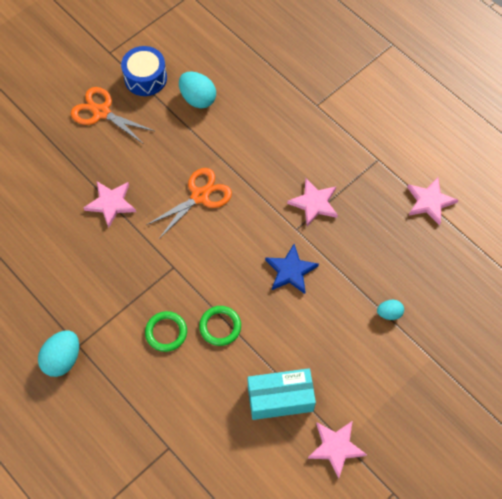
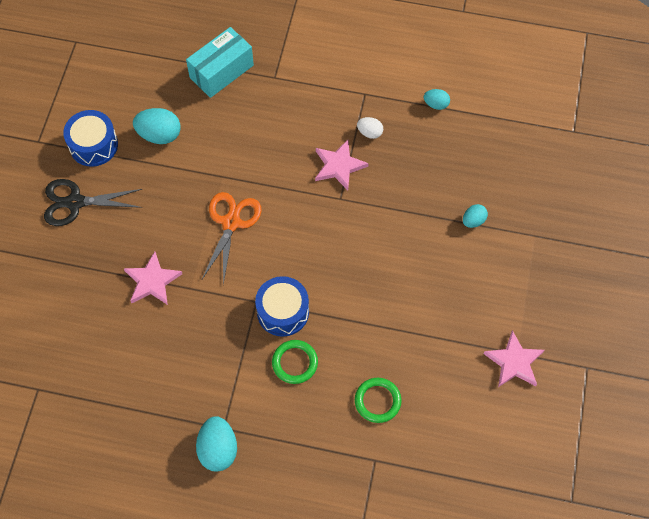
camera: 35 degrees left, 0 degrees up
orange scissors [71,87,154,144] -> black scissors [44,179,142,226]
green ring [199,306,241,346] -> green ring moved to [355,378,402,423]
turquoise box [248,368,316,420] -> turquoise box moved to [186,27,254,98]
blue star [265,244,319,294] -> none
pink star [407,177,458,225] -> turquoise egg [424,89,450,110]
none -> blue drum [255,276,309,337]
none -> white egg [357,117,383,139]

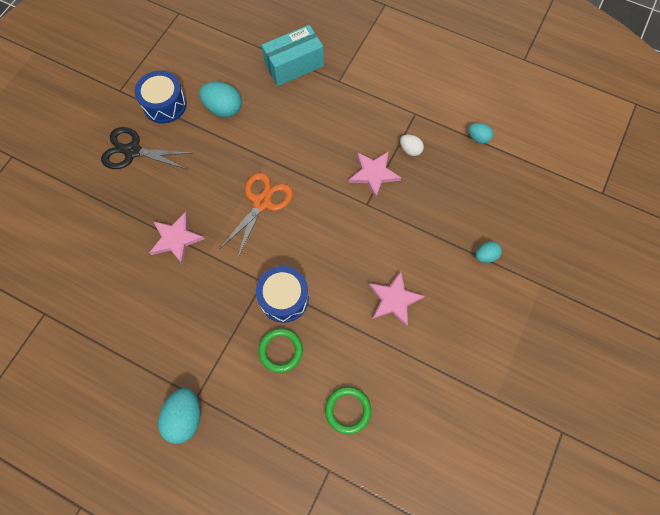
camera: 15 degrees right, 5 degrees up
pink star [483,330,544,387] -> pink star moved to [369,271,425,327]

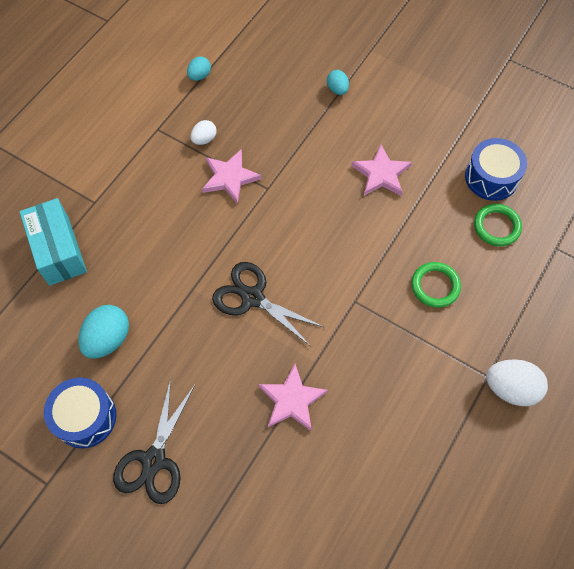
camera: 85 degrees left, 5 degrees down
turquoise egg [158,388,201,444] -> white egg [486,359,548,406]
orange scissors [220,173,293,259] -> black scissors [212,262,324,346]
blue drum [256,266,309,323] -> blue drum moved to [465,138,527,201]

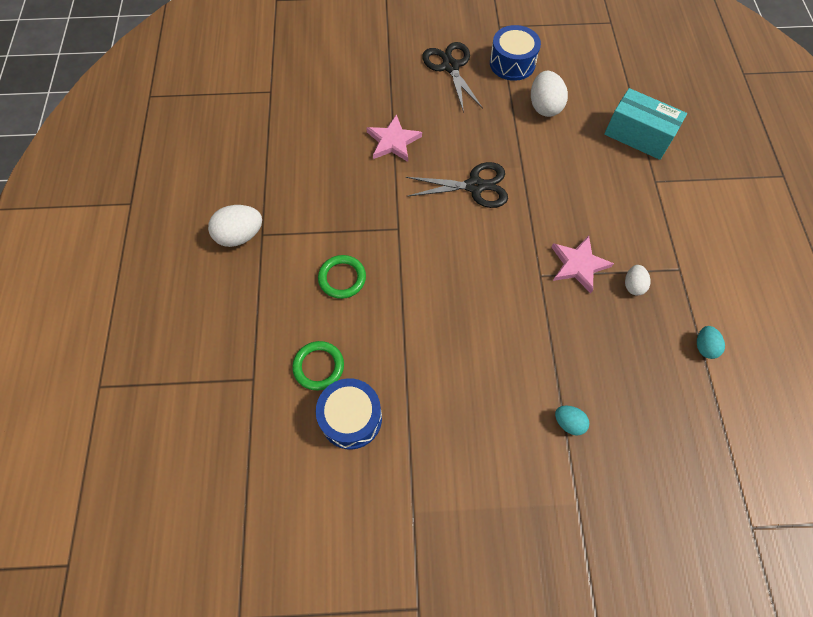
camera: 145 degrees right, 0 degrees up
turquoise egg [78,305,129,359] -> white egg [531,71,568,117]
pink star [351,144,412,196] -> none

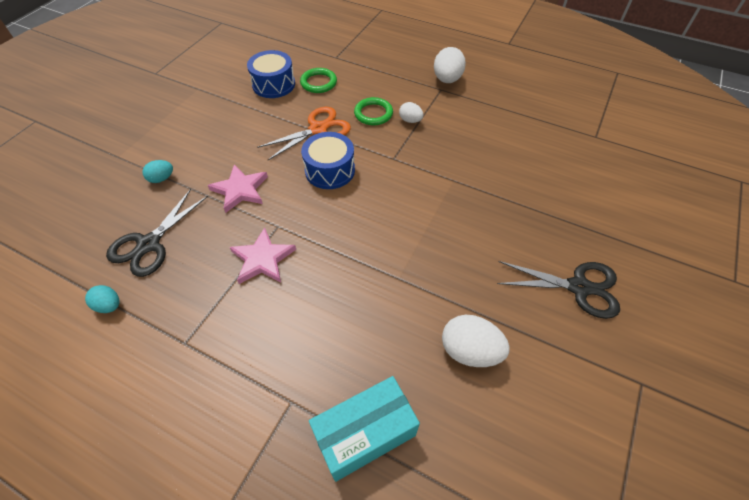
camera: 120 degrees right, 10 degrees down
pink star [366,114,422,162] -> pink star moved to [208,164,268,213]
black scissors [406,162,508,208] -> black scissors moved to [106,189,208,277]
blue drum [490,25,541,81] -> blue drum moved to [301,132,355,189]
white egg [625,265,651,296] -> white egg moved to [399,102,423,123]
none -> orange scissors [257,107,351,160]

